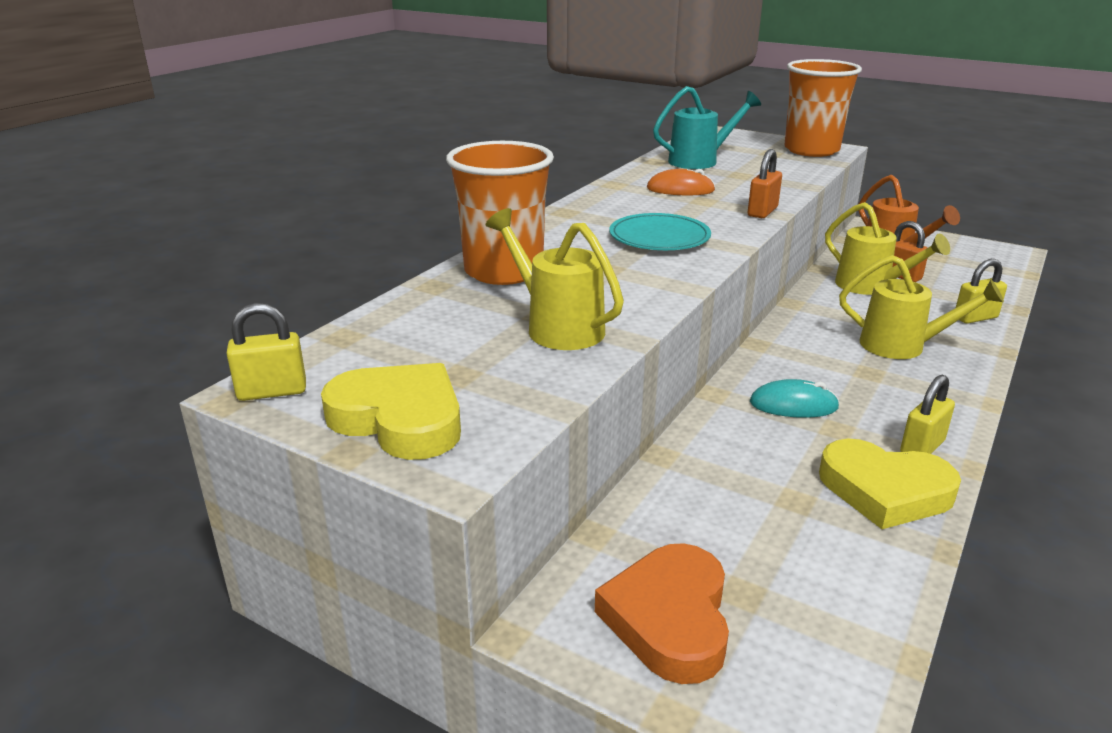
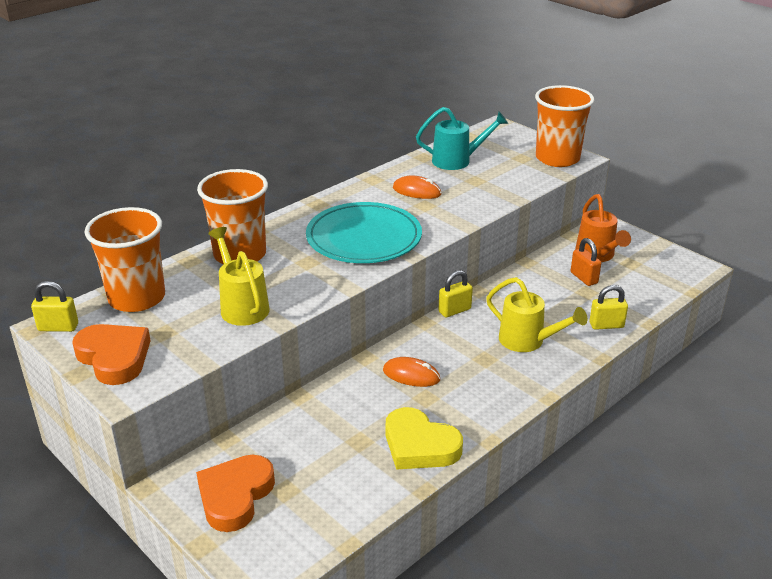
camera: 15 degrees right, 5 degrees up
yellow heart [321,363,461,460] -> orange heart [72,324,151,385]
turquoise plate [609,213,711,250] -> turquoise plate [306,202,422,263], size x1.61
orange padlock [748,149,782,218] -> none
turquoise mouse [750,379,840,418] -> orange mouse [383,357,440,387]
yellow watering can [825,202,950,295] -> none
yellow padlock [900,375,955,454] -> yellow padlock moved to [438,270,473,317]
none -> orange cup [84,207,165,312]

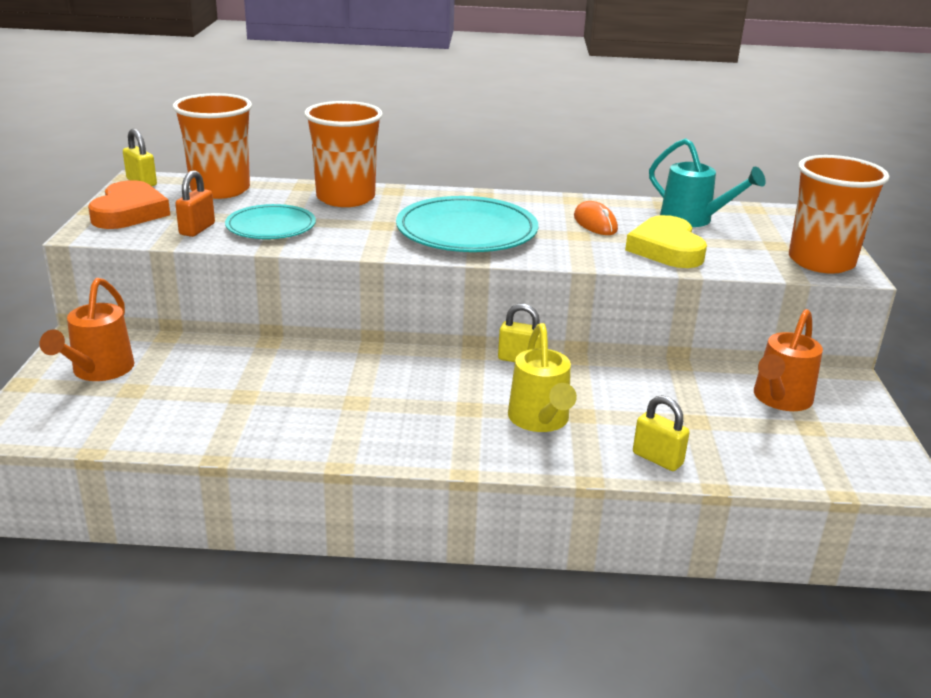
camera: 45 degrees right, 5 degrees down
orange heart [196,455,275,532] -> orange watering can [39,278,135,381]
yellow watering can [208,227,270,326] -> turquoise plate [225,204,316,239]
orange mouse [383,357,440,387] -> none
yellow heart [386,407,463,470] -> yellow heart moved to [625,215,707,268]
orange padlock [571,238,601,286] -> orange padlock moved to [175,170,215,237]

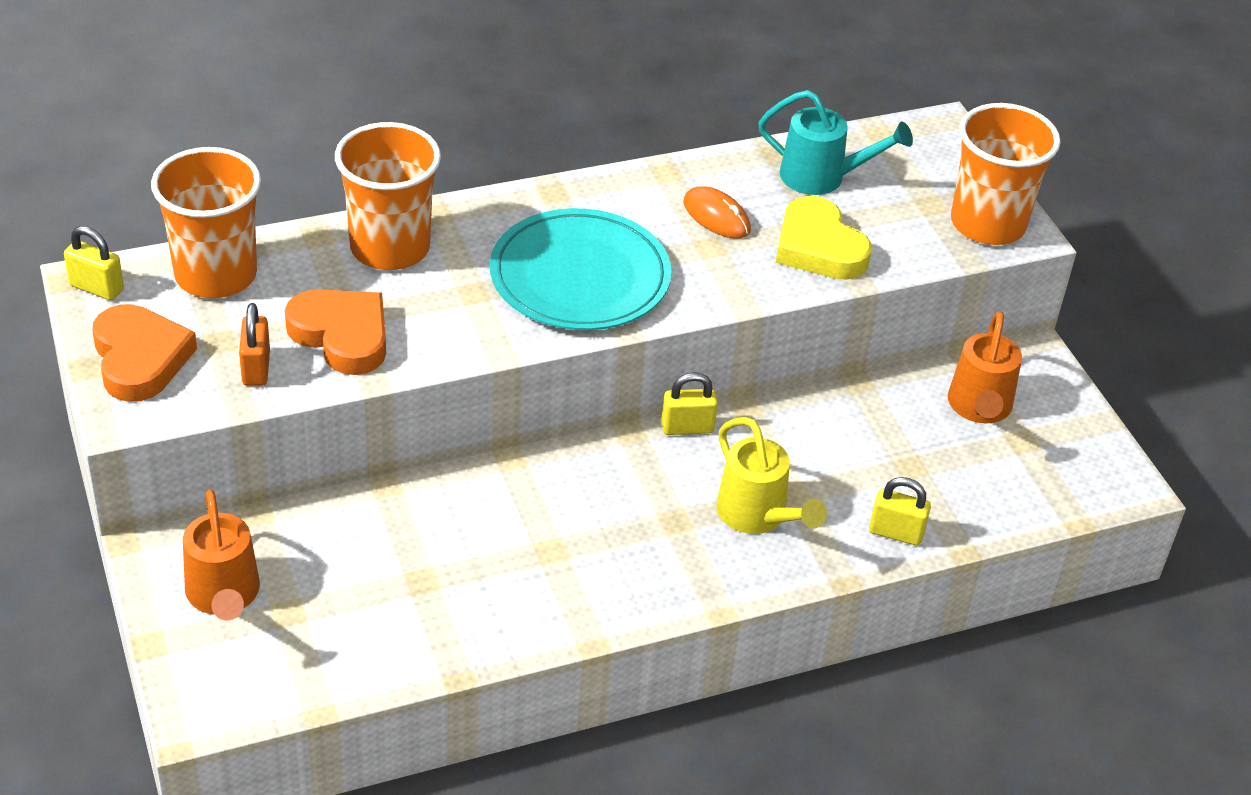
camera: 25 degrees left, 15 degrees up
turquoise plate [225,204,316,239] -> orange heart [285,289,386,375]

